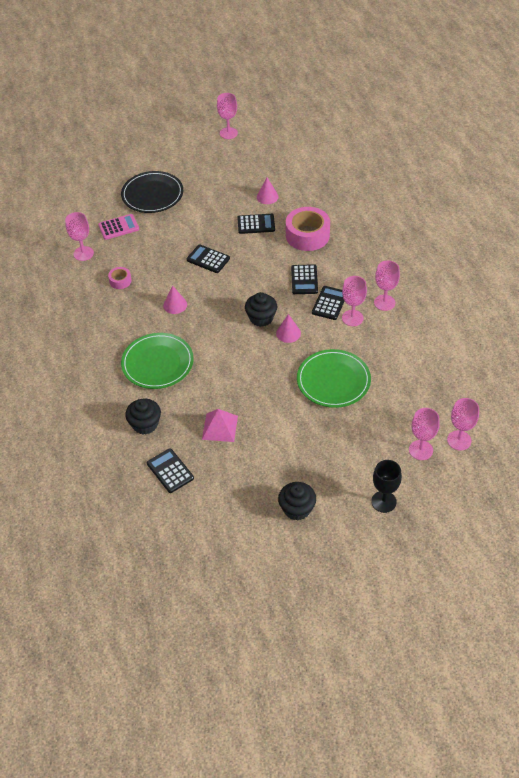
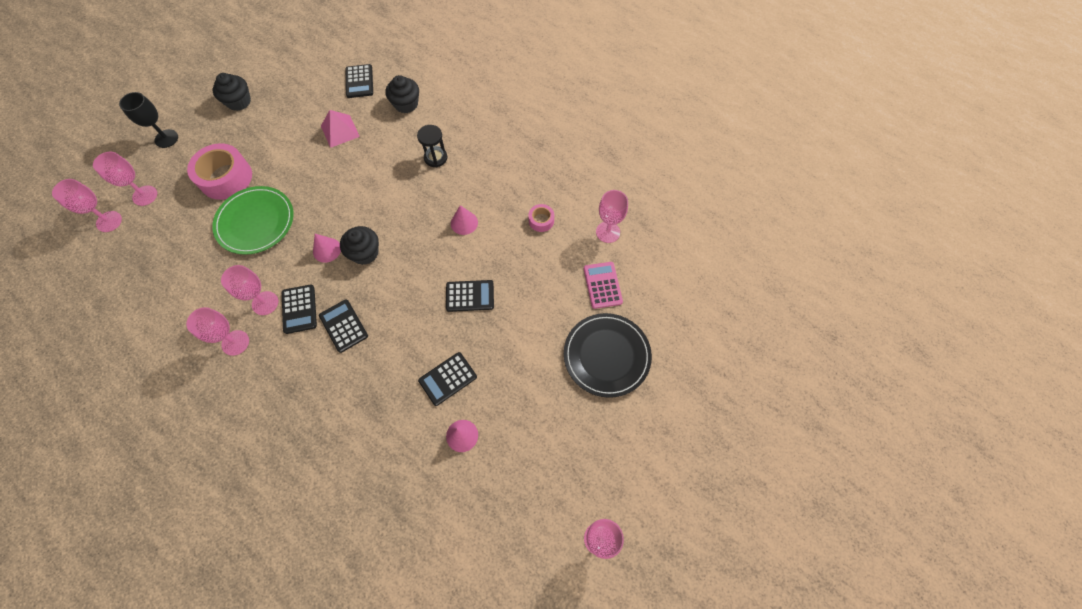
camera: 145 degrees right, 15 degrees up
pink calculator [98,214,139,240] -> pink calculator turned 135 degrees clockwise [584,262,623,309]
green plate [121,333,194,389] -> black hourglass [417,125,447,167]
black calculator [147,448,194,493] -> black calculator turned 60 degrees clockwise [346,64,373,98]
pink tape [286,207,330,251] -> pink tape moved to [187,143,252,200]

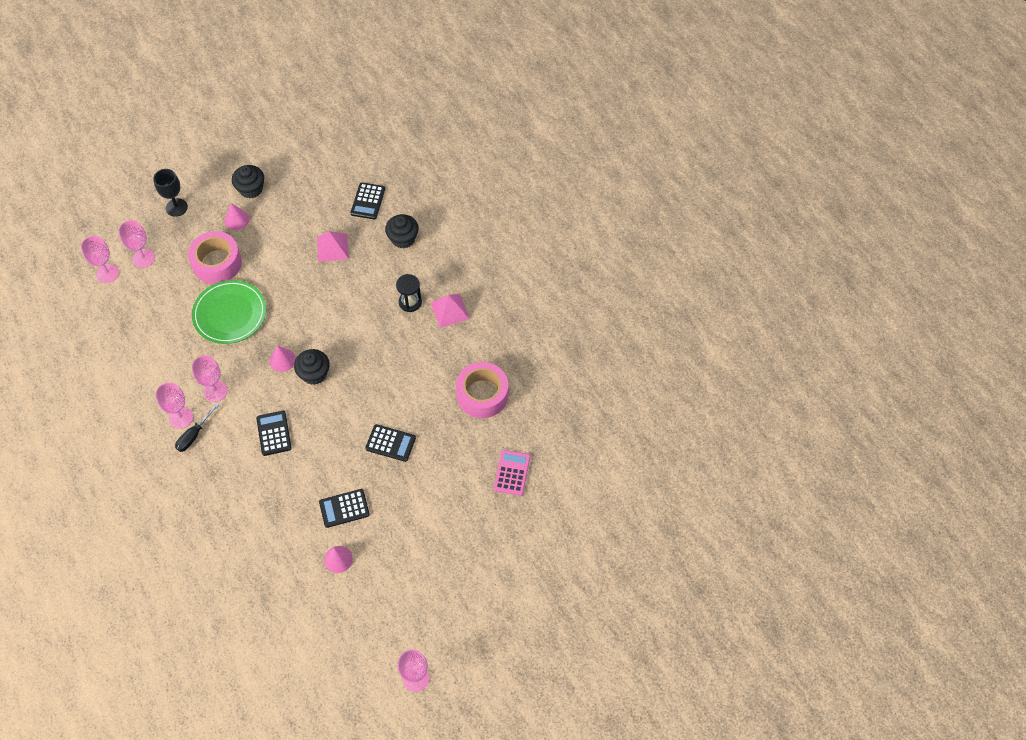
camera: 20 degrees right, 5 degrees down
black calculator [282,284,317,334] -> none
pink cone [451,205,478,235] -> pink cone moved to [225,203,249,230]
pink tape [528,204,554,232] -> pink tape [456,362,508,418], size x2.07
black plate [564,313,652,398] -> none
pink goblet [596,190,628,243] -> none
none -> black screwdriver [175,403,219,452]
none -> pink pyramid [431,294,470,328]

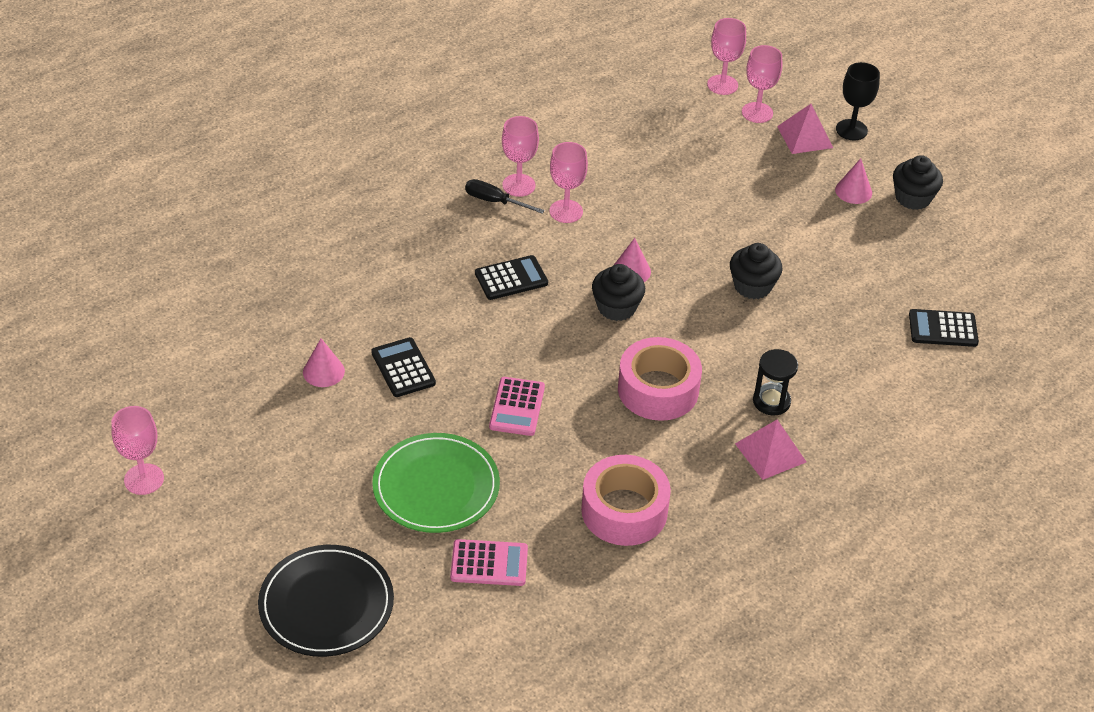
camera: 80 degrees right, 15 degrees down
pink tape [188,231,242,284] -> pink tape moved to [618,337,702,421]
green plate [192,280,266,344] -> green plate moved to [372,433,500,533]
pink pyramid [317,231,349,262] -> pink pyramid moved to [777,104,833,154]
black calculator [365,424,416,462] -> pink calculator [489,377,545,436]
black cupcake [385,214,419,248] -> black cupcake moved to [730,243,782,299]
none -> black plate [258,545,394,657]

